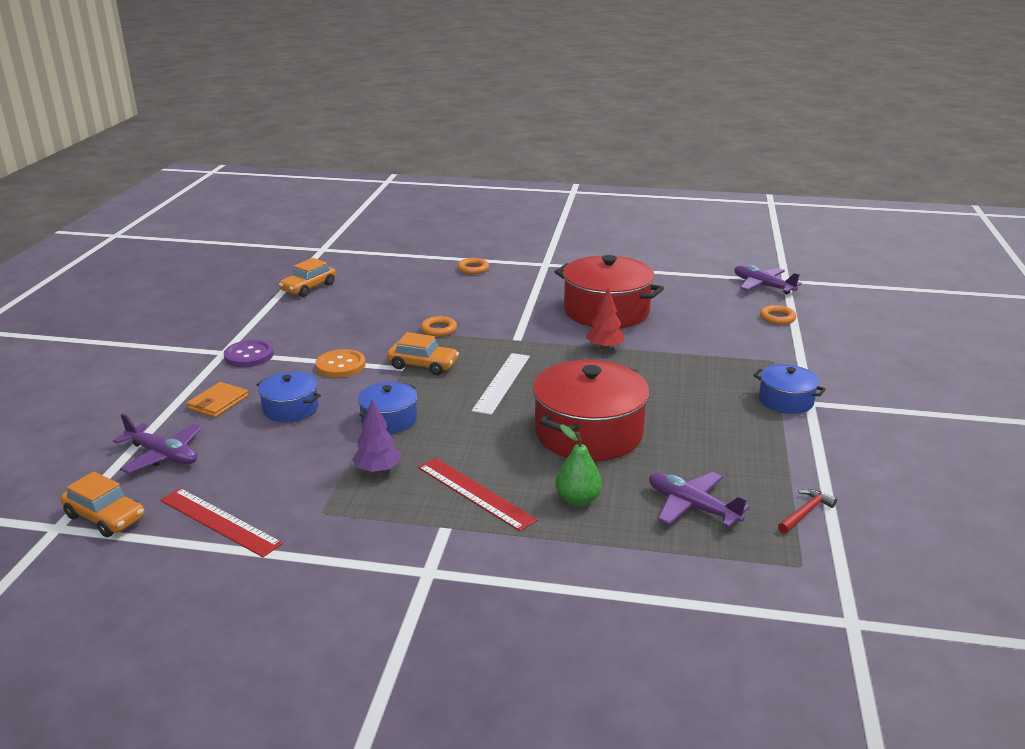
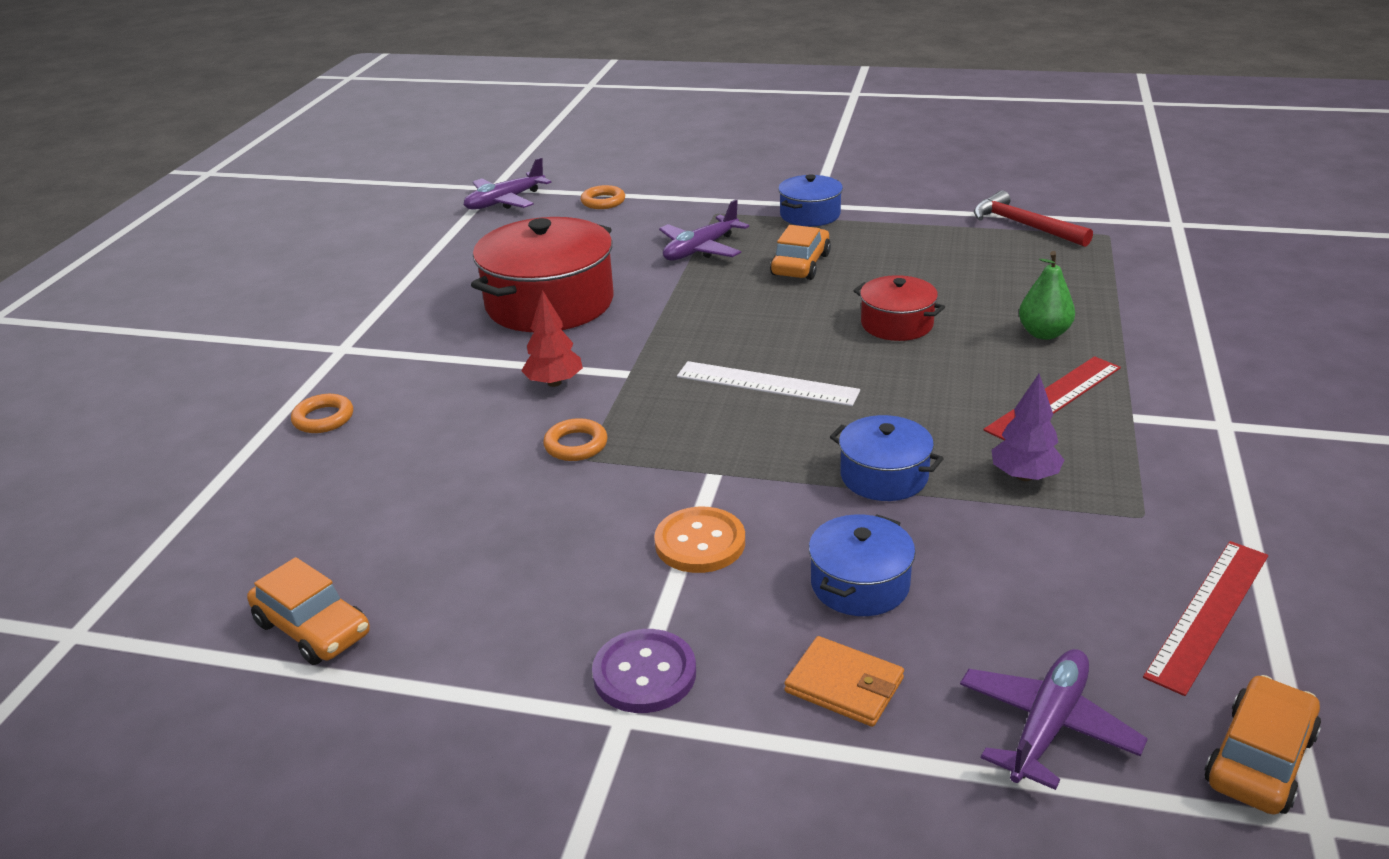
camera: 85 degrees left, 5 degrees up
orange car [387,332,459,375] -> orange car moved to [770,225,831,280]
red pot [533,360,650,461] -> red pot [853,275,945,341], size x0.53
red tree [586,287,625,350] -> red tree moved to [522,290,583,387]
purple plane [649,472,750,527] -> purple plane moved to [659,199,749,261]
red hammer [778,489,837,534] -> red hammer [974,190,1093,247], size x1.63

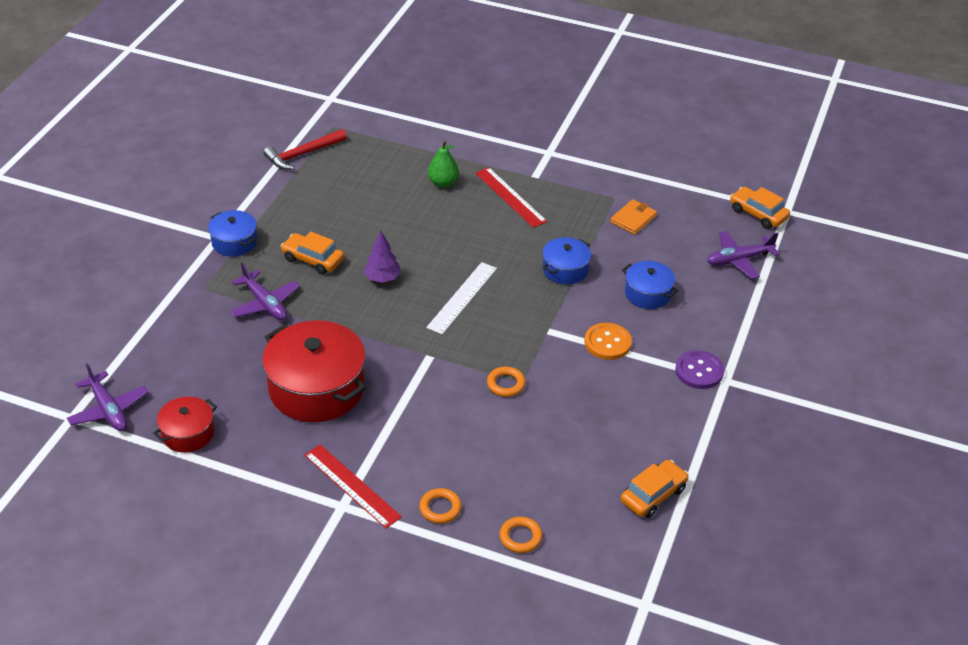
camera: 85 degrees left, 10 degrees up
red tree [522,290,583,387] -> none
orange ring [581,185,625,209] -> orange ring moved to [500,517,543,553]
orange wallet [784,636,904,727] -> orange wallet moved to [610,199,657,235]
red pot [853,275,945,341] -> red pot moved to [153,396,217,453]
purple plane [960,649,1148,790] -> purple plane turned 60 degrees counterclockwise [707,231,780,279]
purple tree [992,374,1064,481] -> purple tree moved to [364,230,401,283]
red ruler [1143,541,1268,696] -> red ruler moved to [304,444,402,528]

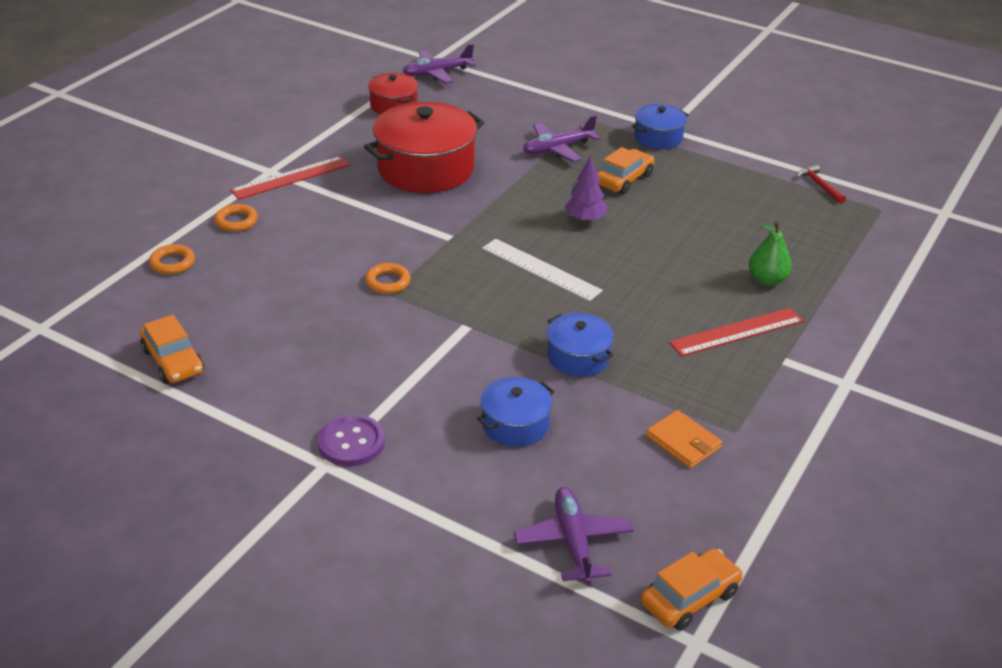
camera: 100 degrees right, 5 degrees down
red hammer [263,129,347,170] -> red hammer [797,165,846,204], size x0.61
orange button [584,323,632,360] -> none

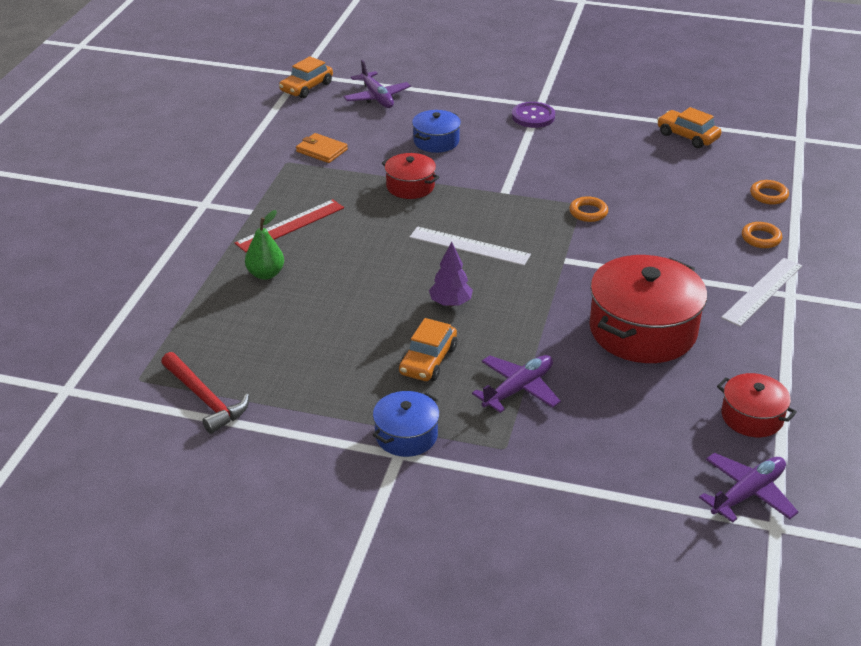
camera: 165 degrees right, 0 degrees up
red ruler [230,156,350,200] -> white ruler [721,258,802,327]
blue pot [547,313,614,377] -> red pot [382,153,439,199]
red hammer [797,165,846,204] -> red hammer [161,352,249,434], size x1.63

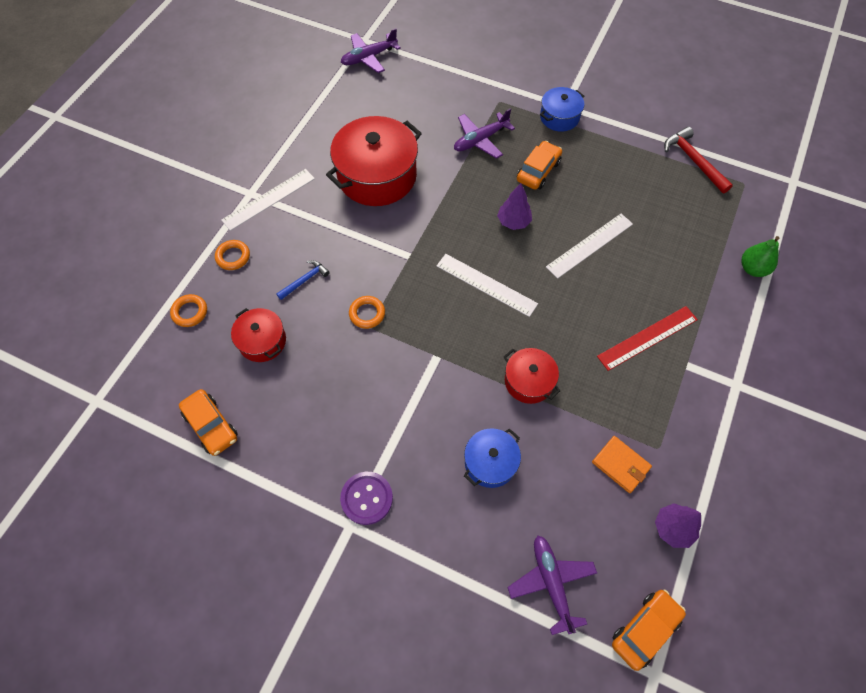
camera: 170 degrees left, 25 degrees up
green pear [245,210,284,280] -> green pear moved to [741,236,779,277]
red pot [717,373,797,437] -> red pot moved to [231,308,286,362]
none -> blue hammer [276,260,330,300]
none -> white ruler [546,214,633,279]
none -> purple tree [655,503,701,548]

